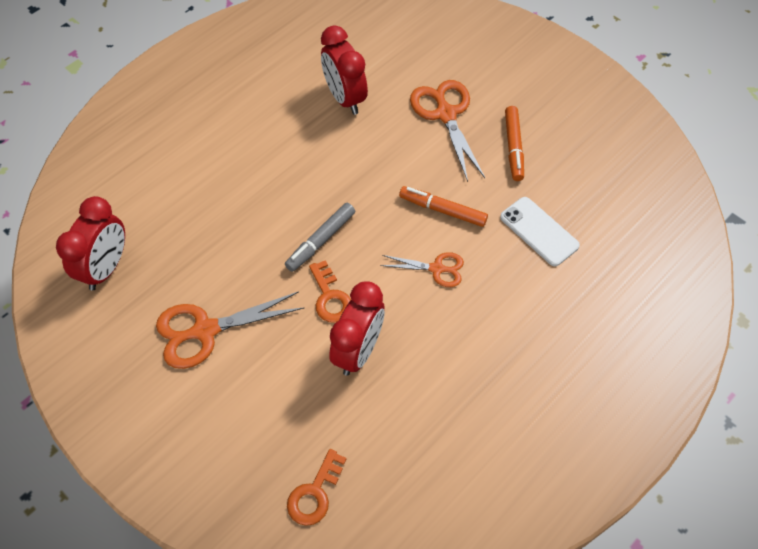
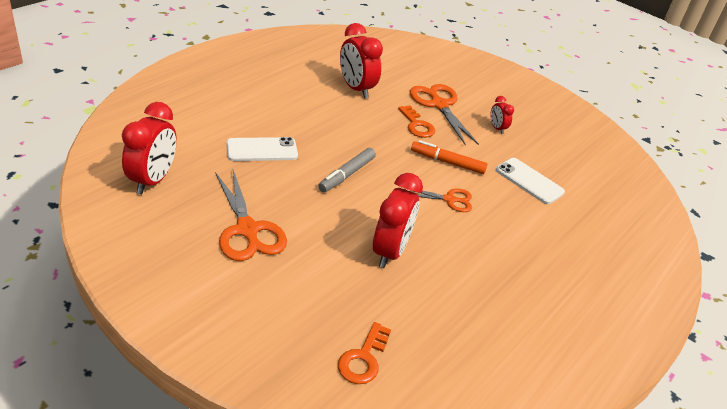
camera: 10 degrees left, 20 degrees down
orange scissors [156,291,304,369] -> orange scissors turned 90 degrees counterclockwise [215,170,287,261]
orange key [309,260,351,323] -> orange key moved to [398,105,435,138]
orange marker [505,106,524,181] -> red clock [490,96,514,134]
none -> white phone [226,137,298,161]

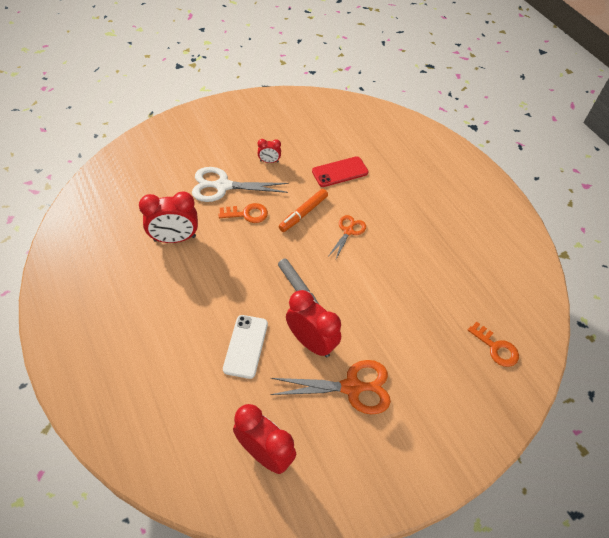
camera: 65 degrees left, 15 degrees up
red clock [373,173,423,268] -> red clock moved to [286,290,341,357]
orange scissors [410,84,479,145] -> white scissors [192,167,288,202]
white phone [496,158,565,204] -> red phone [312,156,368,187]

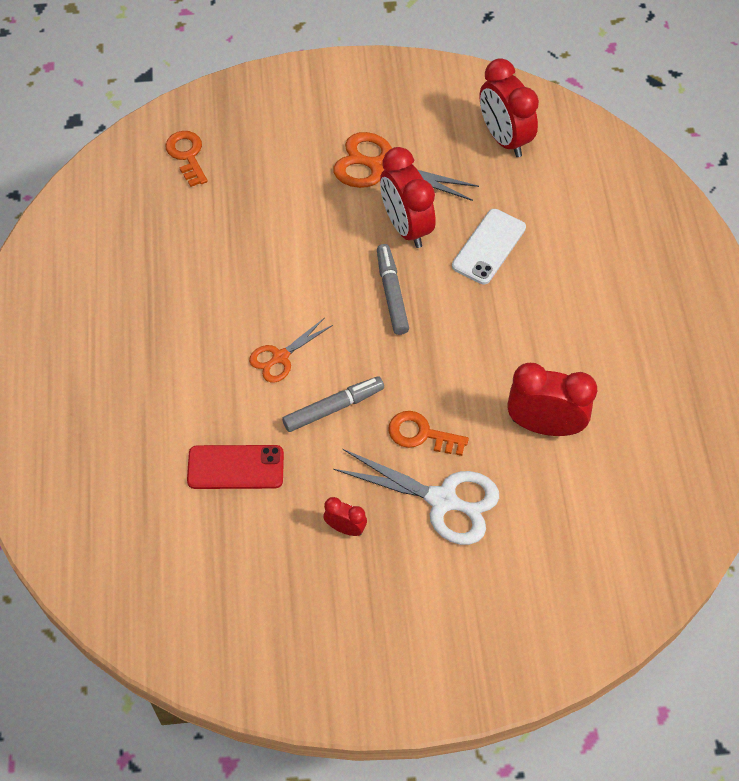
camera: 155 degrees left, 5 degrees up
orange marker [279,189,328,232] -> grey marker [282,377,384,432]

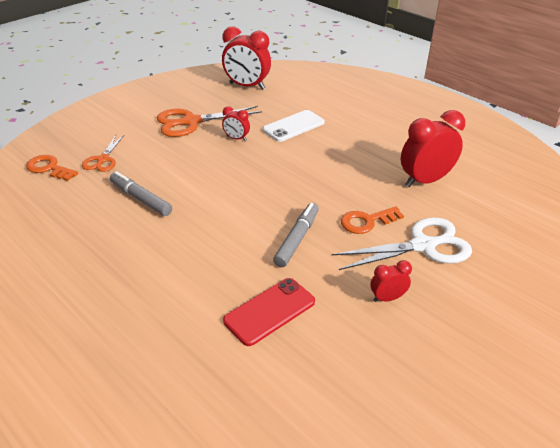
camera: 40 degrees left, 20 degrees down
orange scissors [249,318,333,383] -> orange scissors moved to [82,134,125,172]
grey marker [377,244,409,335] -> grey marker moved to [110,171,172,216]
red clock [380,147,436,248] -> red clock [222,106,250,141], size x0.50
white phone [452,209,526,285] -> white phone turned 60 degrees clockwise [263,110,325,142]

